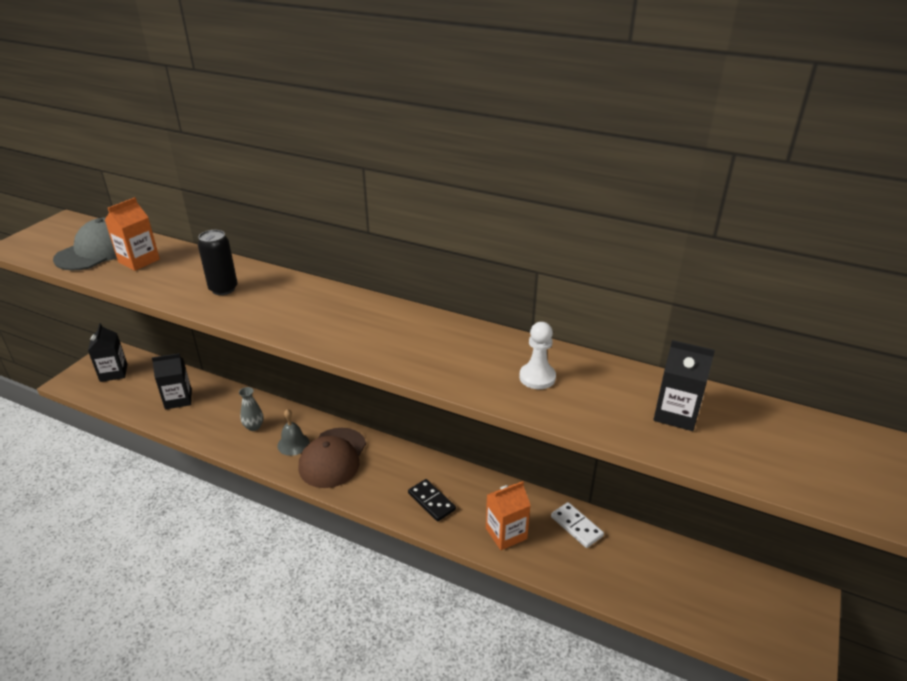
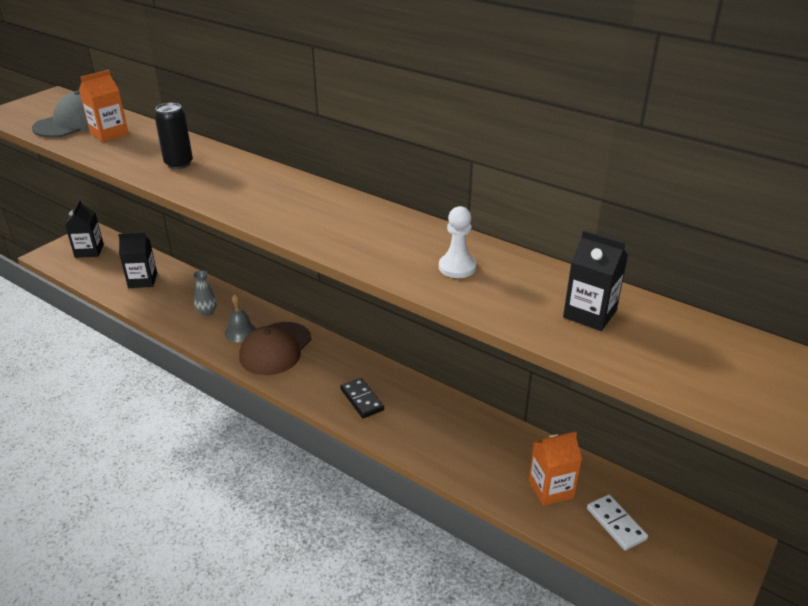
camera: 10 degrees right, 0 degrees up
orange carton [486,481,531,550] -> orange carton moved to [529,431,582,506]
white domino [551,502,604,548] -> white domino moved to [587,494,648,551]

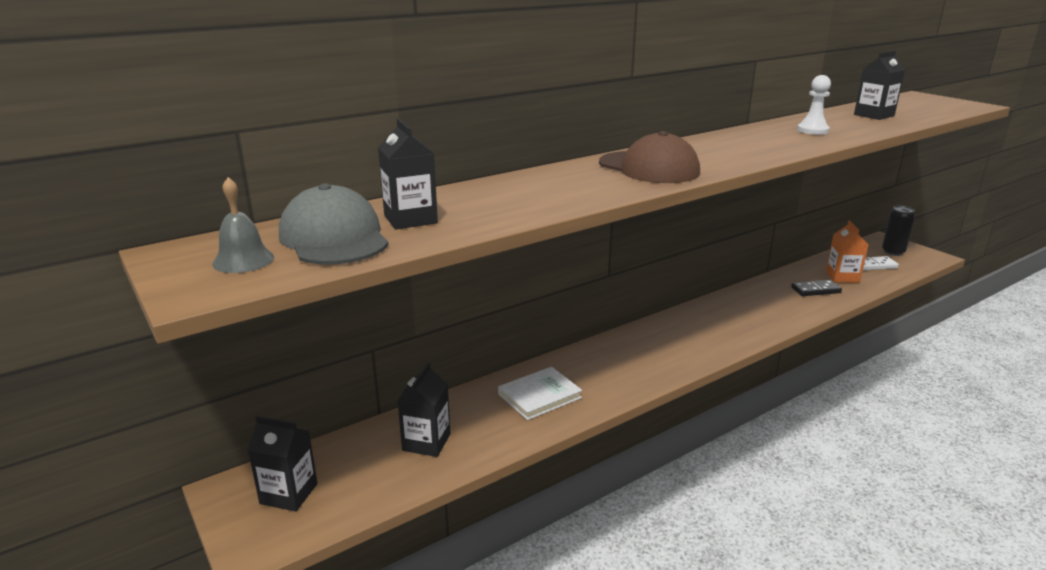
camera: 70 degrees left, 10 degrees down
orange carton [79,70,129,142] -> black carton [378,119,438,230]
black can [155,103,193,169] -> black can moved to [882,206,915,256]
grey vase [193,270,217,316] -> white book [498,367,582,420]
grey bell [225,294,256,342] -> grey bell moved to [212,177,274,273]
brown cap [239,322,312,375] -> brown cap moved to [599,131,700,183]
black domino [340,378,384,418] -> black domino moved to [791,280,842,296]

